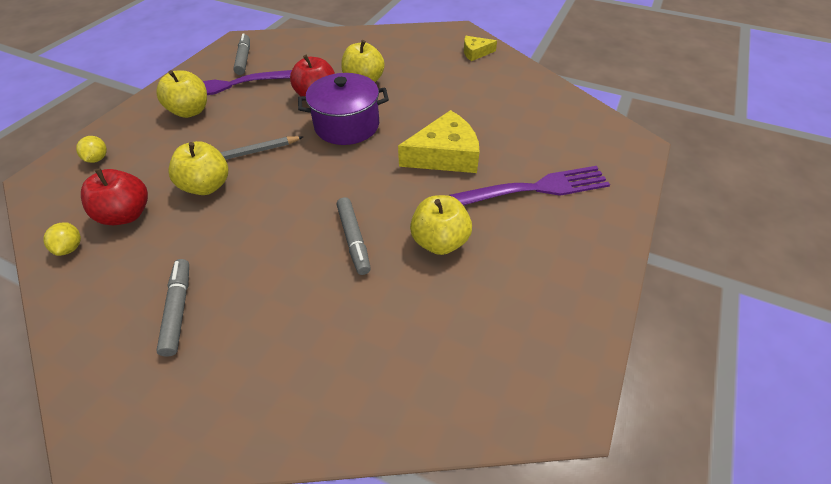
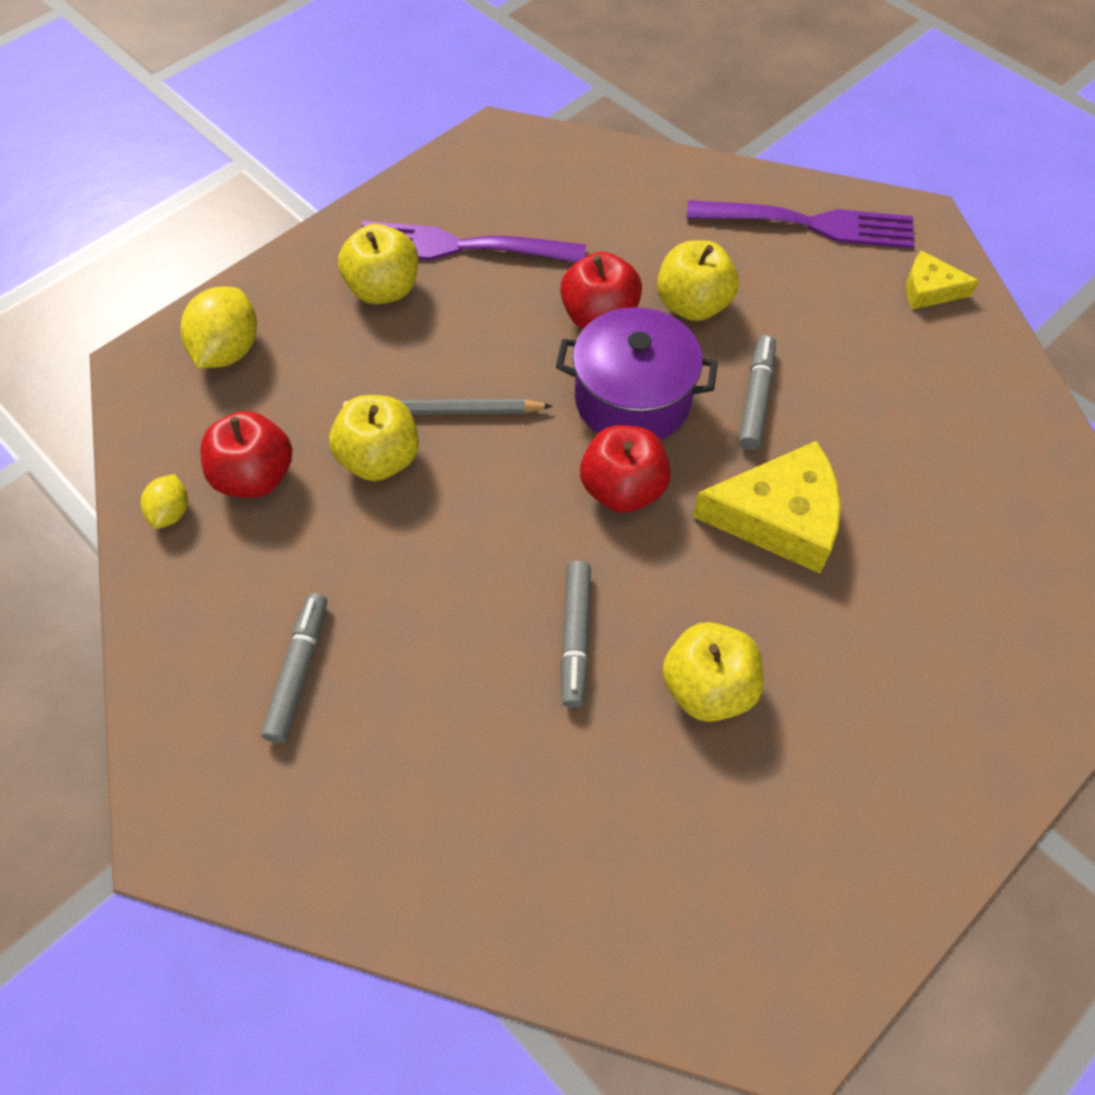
camera: 20 degrees right, 10 degrees up
yellow lemon [76,136,107,163] -> yellow lemon [181,286,257,368], size x1.76
grey marker [233,33,250,75] -> grey marker moved to [739,335,776,450]
purple fork [449,166,610,205] -> purple fork moved to [686,200,915,249]
none -> red apple [580,425,671,513]

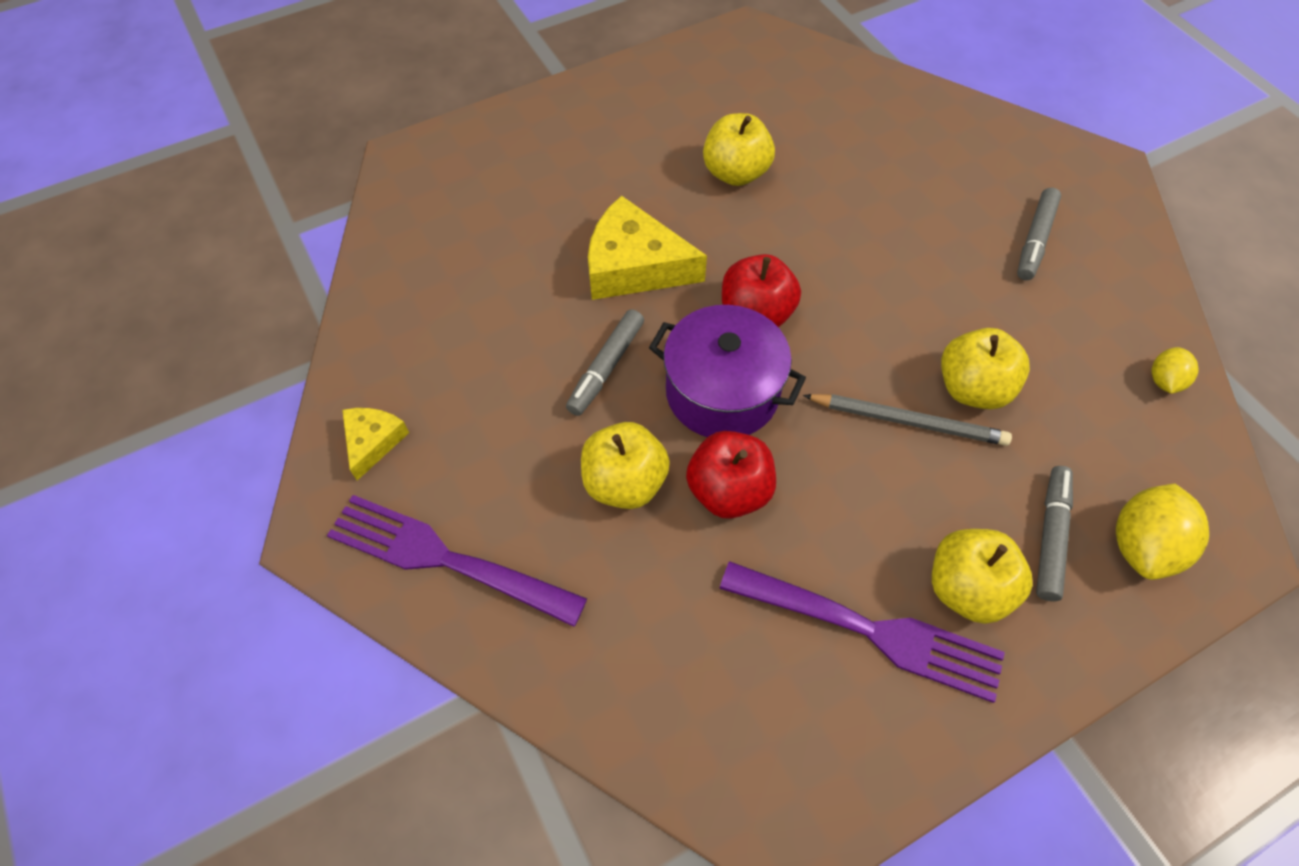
camera: 165 degrees left, 0 degrees up
red apple [200,411,292,498] -> none
grey marker [561,561,591,708] -> grey marker moved to [1036,466,1073,601]
yellow cheese [906,250,979,310] -> yellow cheese turned 105 degrees counterclockwise [342,408,409,480]

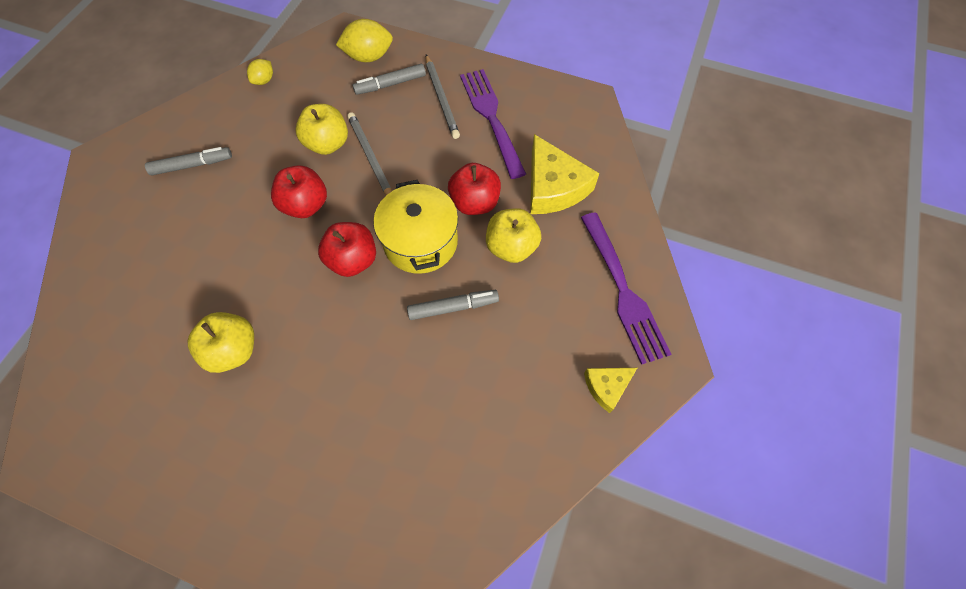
camera: 130 degrees left, 5 degrees up
yellow cheese [588,195,707,300] -> yellow cheese moved to [530,134,599,214]
purple pot [649,305,806,437] -> yellow pot [373,180,458,274]
yellow apple [932,529,1033,624] -> grey pencil [426,55,460,139]
yellow lemon [1152,347,1199,394] -> yellow lemon turned 45 degrees counterclockwise [247,59,273,85]
none -> red apple [271,165,327,218]

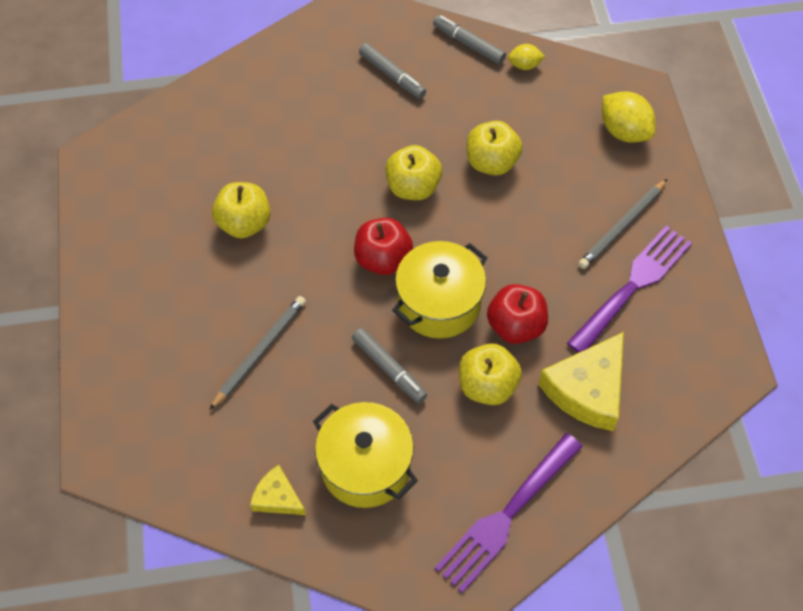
camera: 60 degrees right, 5 degrees down
red apple [271,165,327,218] -> yellow apple [385,145,442,200]
grey pencil [347,112,392,195] -> grey pencil moved to [209,296,306,410]
grey marker [353,64,426,95] -> grey marker moved to [433,15,506,64]
yellow cheese [584,368,637,413] -> yellow cheese moved to [250,465,306,515]
none -> yellow pot [313,402,418,508]

